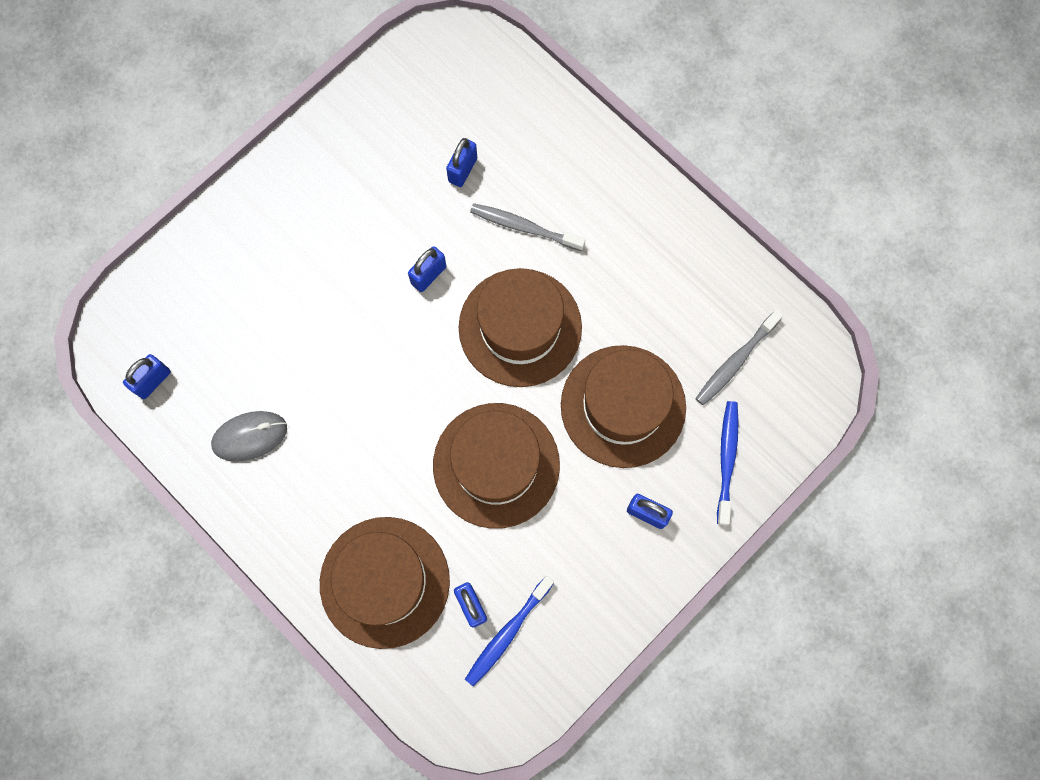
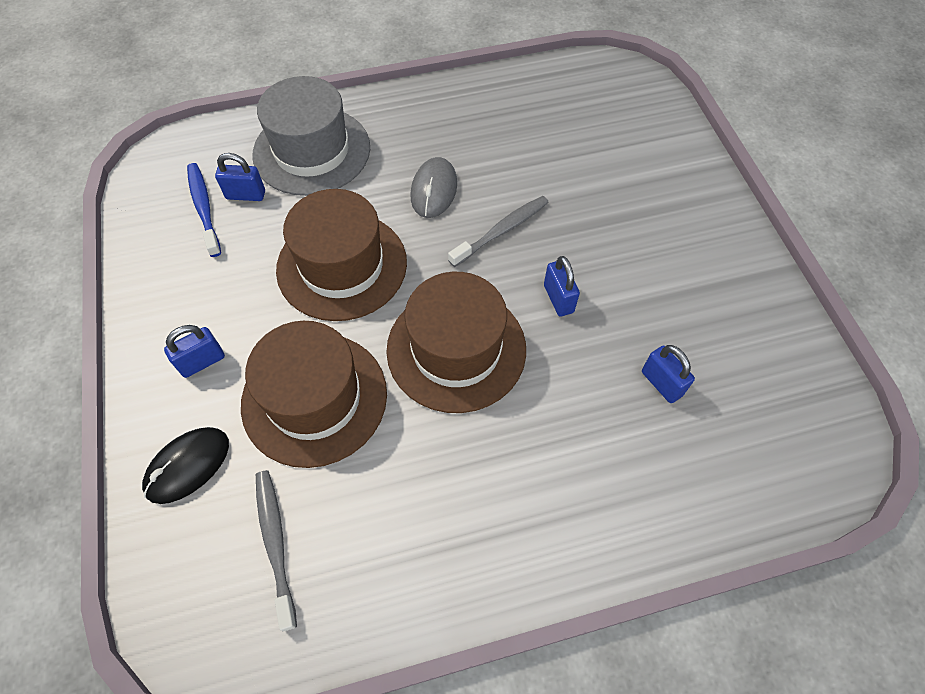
camera: 120 degrees right, 15 degrees down
blue padlock [123,354,171,399] -> none
grey mouse [211,411,287,462] -> grey mouse moved to [411,157,457,218]
brown hat [320,517,450,649] -> grey hat [252,76,370,196]
grey toothbrush [470,203,586,251] -> grey toothbrush moved to [448,196,549,267]
blue toothbrush [717,401,739,526] -> black mouse [142,427,229,504]

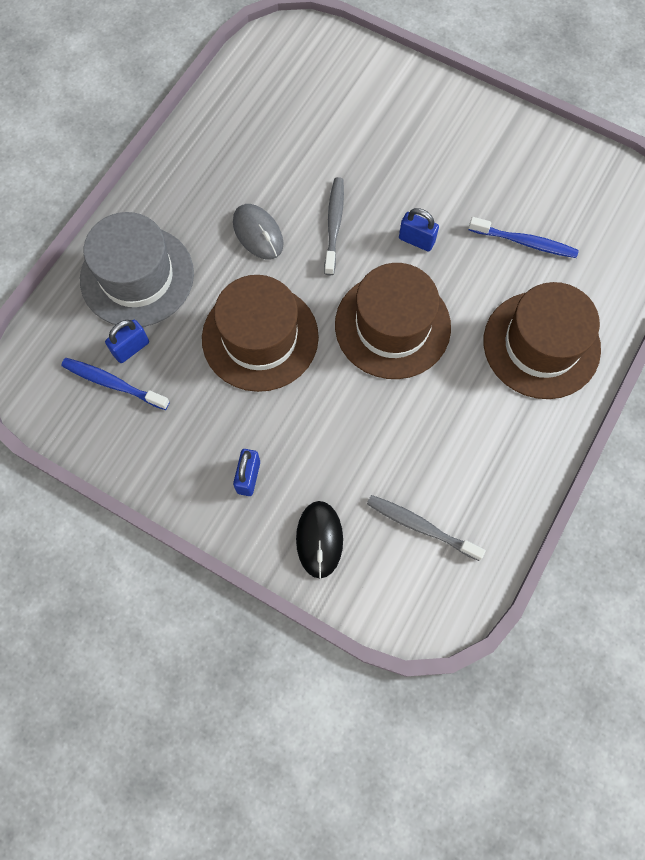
camera: 45 degrees left, 10 degrees up
brown hat [241,321,387,468] -> brown hat moved to [484,282,601,399]
blue padlock [642,345,695,403] -> blue toothbrush [469,217,579,258]

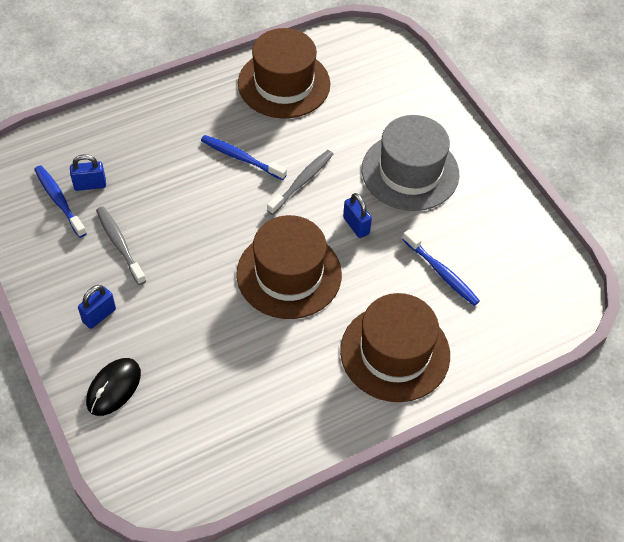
camera: 30 degrees right, 15 degrees down
grey hat [80,212,194,327] -> grey hat moved to [362,115,459,211]
brown hat [202,275,319,392] -> brown hat moved to [238,28,330,119]
grey mouse [233,204,284,259] -> blue toothbrush [201,135,287,180]
grey toothbrush [367,495,486,561] -> grey toothbrush moved to [96,207,146,285]

